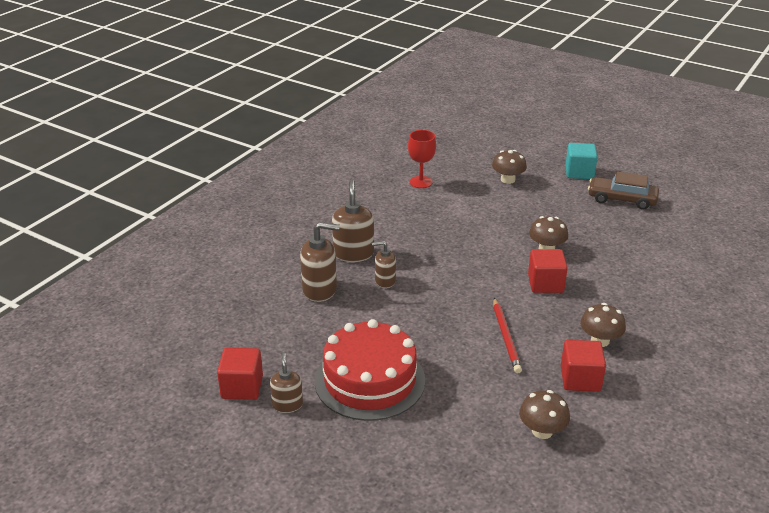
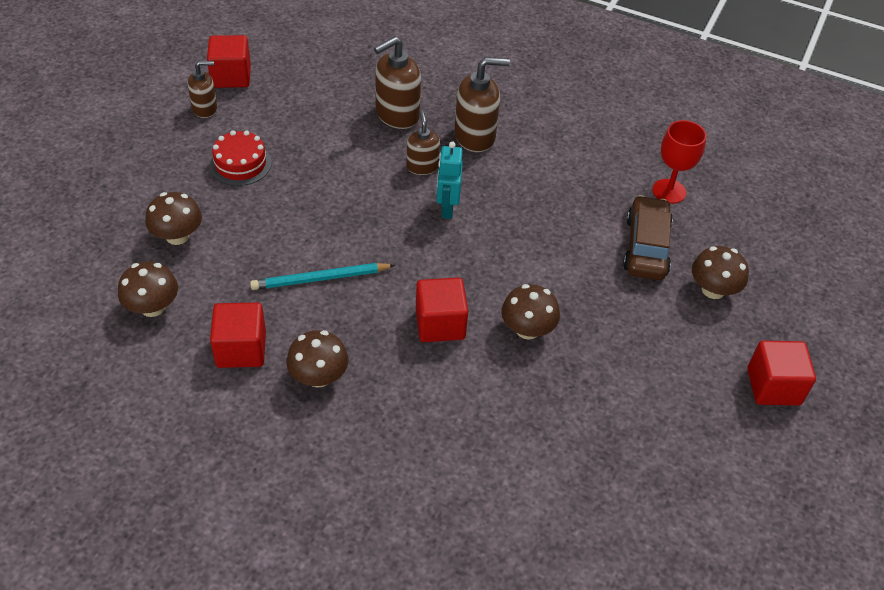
camera: 80 degrees right, 15 degrees up
brown soap dispenser [300,222,340,302] -> brown soap dispenser turned 60 degrees clockwise [374,36,421,129]
red cake [315,319,425,421] -> red cake [209,130,272,186], size x0.51
red pencil [493,298,522,373] -> turquoise pencil [250,263,395,290]
turquoise cube [566,143,598,179] -> red cube [748,341,816,406]
brown car [588,171,659,210] -> brown car moved to [623,195,673,280]
none -> brown mushroom [145,192,202,245]
none -> turquoise robot [437,141,463,219]

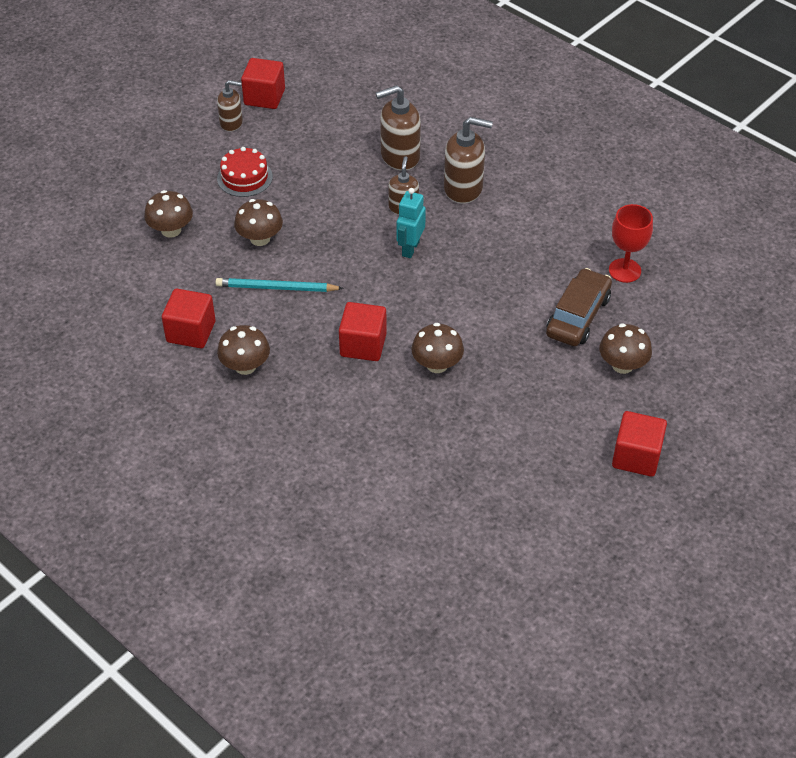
camera: 20 degrees right, 0 degrees up
brown mushroom [118,261,178,317] -> brown mushroom moved to [234,199,283,246]

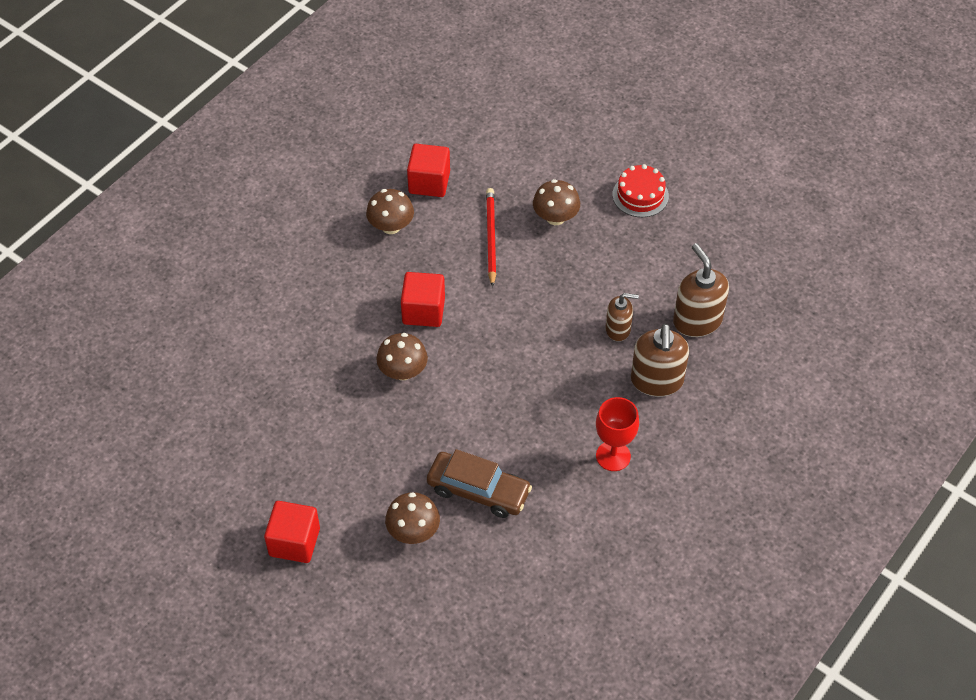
camera: 85 degrees right, 5 degrees up
brown mushroom [144,190,193,238] -> none
turquoise pencil [215,278,344,292] -> red pencil [486,188,496,287]
brown soap dispenser [217,80,243,132] -> none
red cube [241,58,285,109] -> none
turquoise robot [397,188,426,258] -> none
red goblet [609,204,653,283] -> red goblet moved to [596,397,639,471]

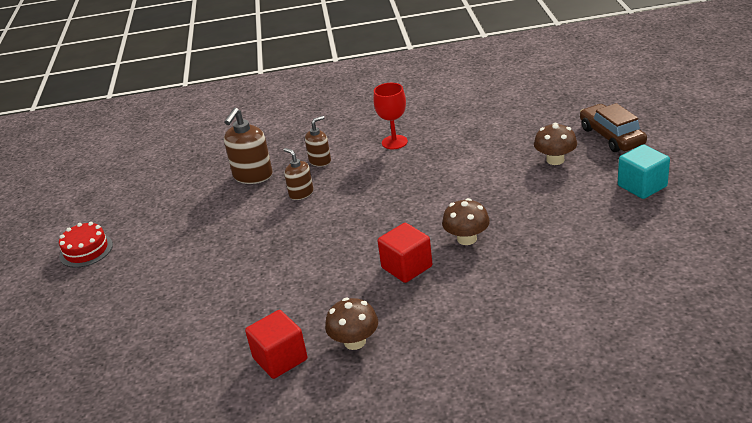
camera: 130 degrees left, 20 degrees down
red cube [264,501,320,563] -> turquoise cube [618,144,670,199]
brown car [427,449,532,518] -> brown car moved to [580,103,647,152]
red pencil [486,188,496,287] -> none
brown mushroom [533,179,580,225] -> none
red cake [612,164,669,217] -> red cake moved to [59,222,113,268]
brown soap dispenser [631,324,689,397] -> brown soap dispenser [305,116,331,167], size x0.61

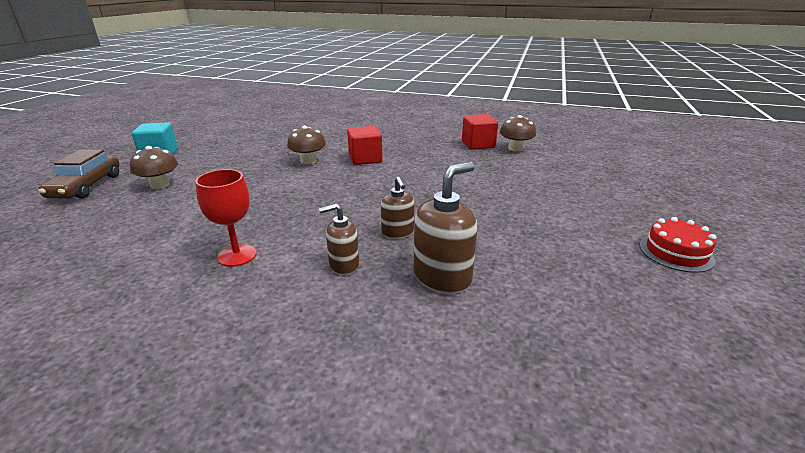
camera: 160 degrees left, 5 degrees down
brown mushroom [325,298,378,350] -> brown mushroom moved to [500,115,536,152]

